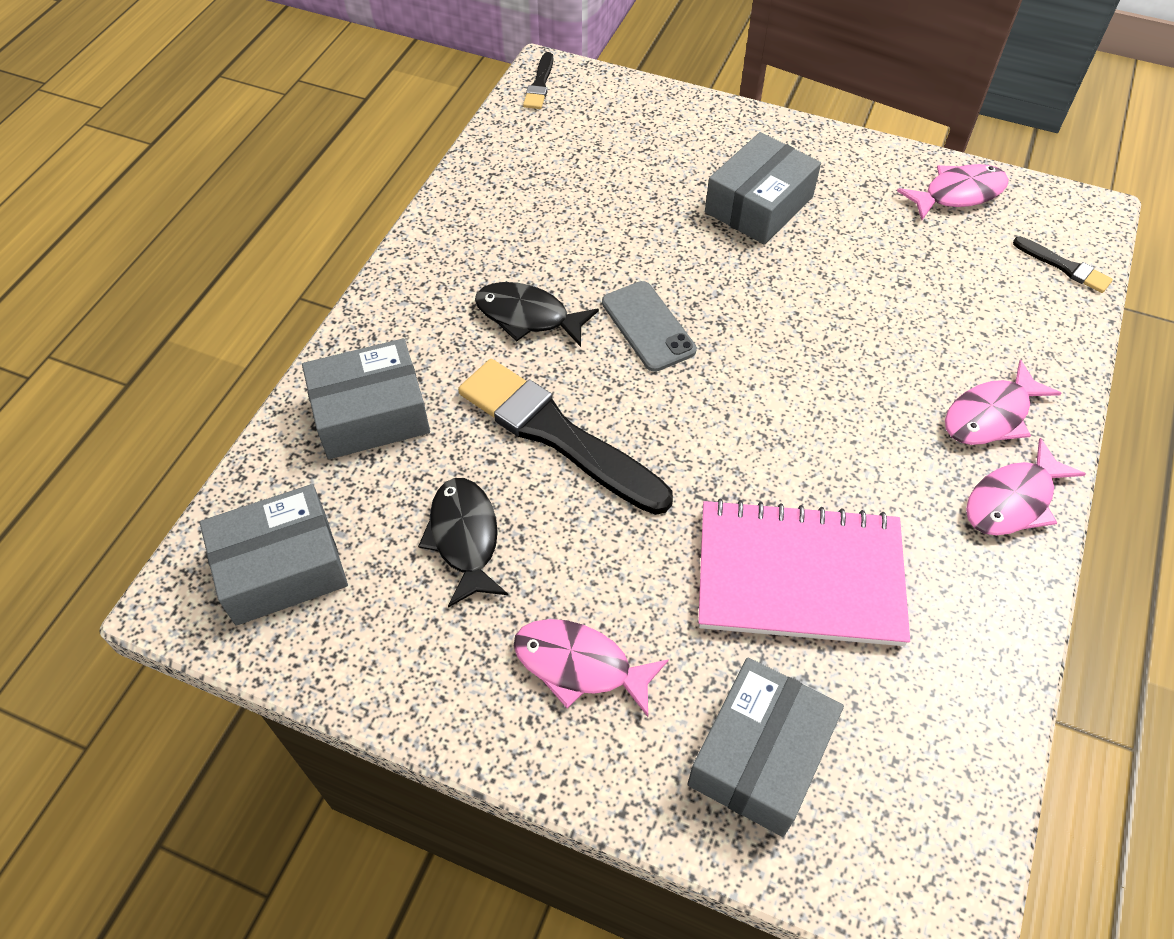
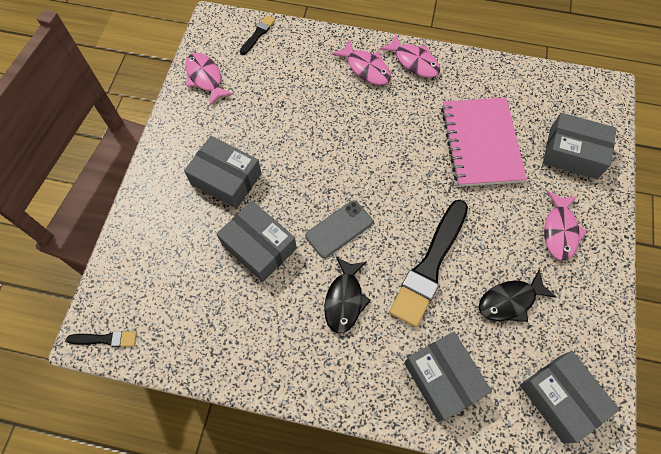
camera: 100 degrees left, 10 degrees up
none -> grey box [217,201,297,282]

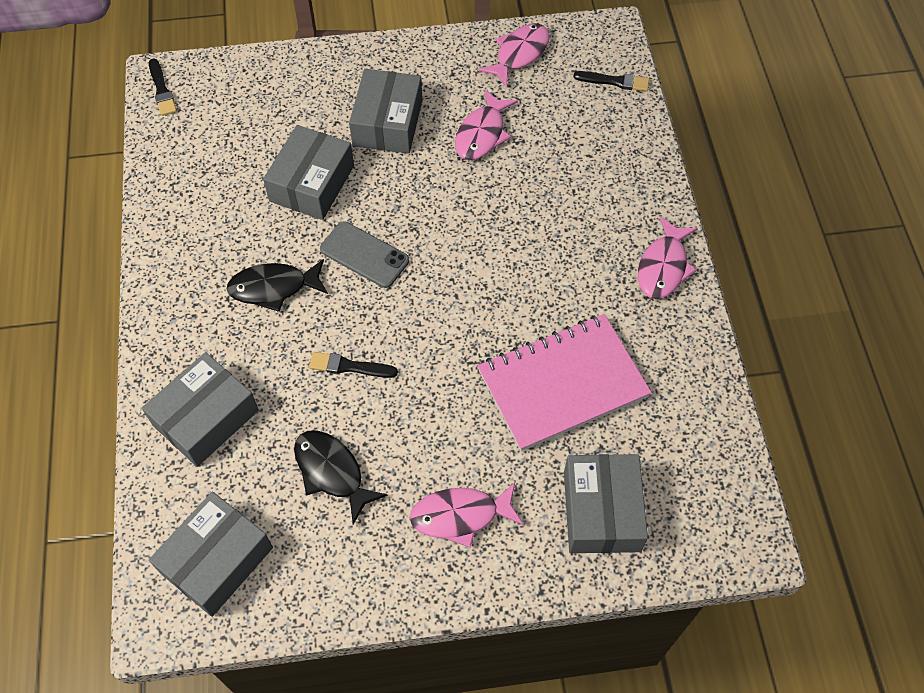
camera: 70 degrees right, 5 degrees down
pink fish [332,40,391,85] -> pink fish moved to [455,89,518,160]
black brush [389,200,468,327] -> black brush [309,352,398,378], size x0.45

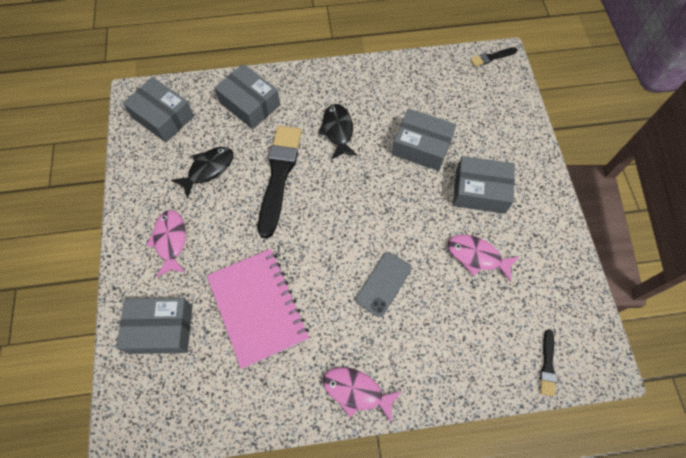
camera: 90 degrees right, 5 degrees up
black brush [309,352,398,378] -> black brush [258,126,302,239], size x2.20
grey phone [320,221,409,288] -> grey phone moved to [356,252,412,317]
pink fish [478,23,550,87] -> none

